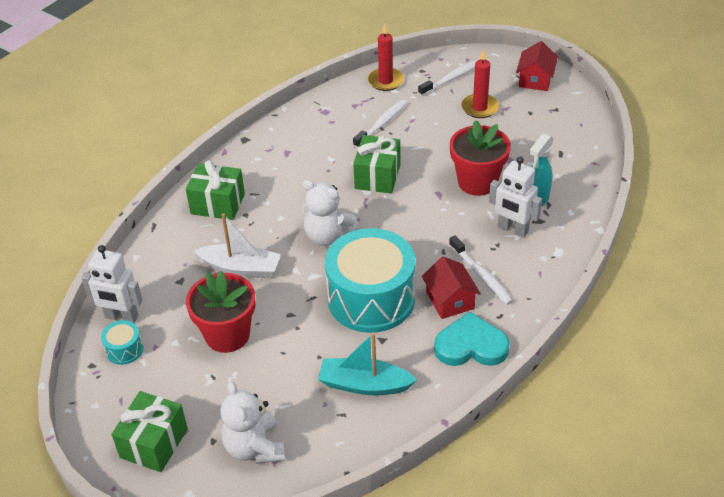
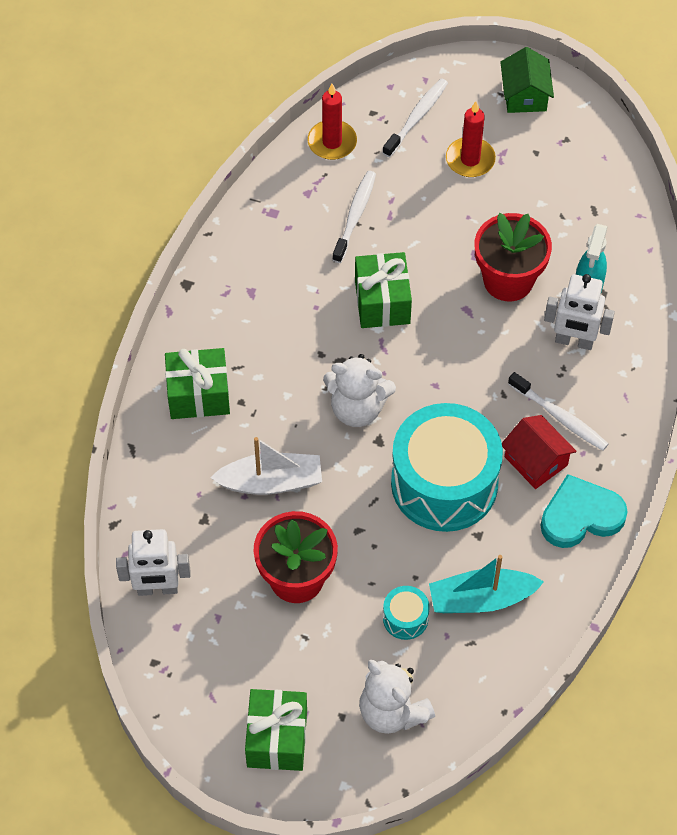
camera: 20 degrees left, 15 degrees up
turquoise drum [101,320,143,365] -> turquoise drum moved to [383,586,430,640]
red house [516,41,558,91] -> green house [500,47,554,113]

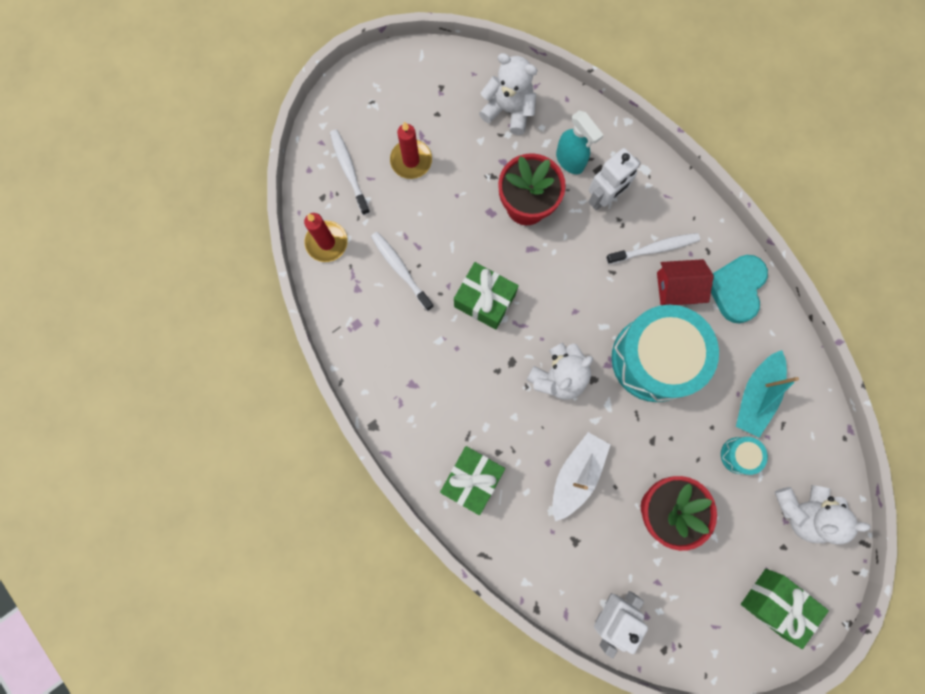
camera: 55 degrees left, 20 degrees up
green house [500,47,554,113] -> none
none -> white teddy bear [479,53,537,135]

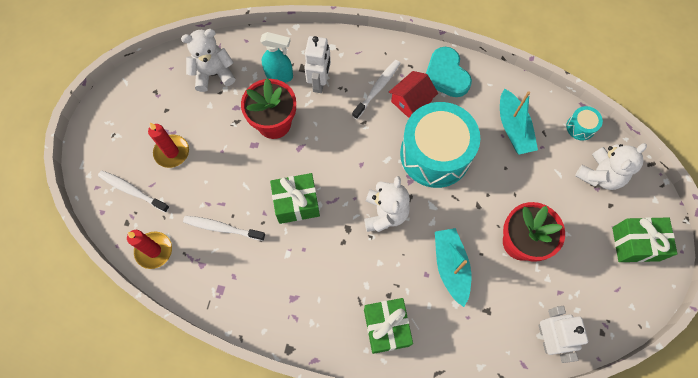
camera: 40 degrees left, 10 degrees down
white boat [552,432,610,521] -> turquoise boat [435,228,471,307]
turquoise drum [721,437,768,475] -> turquoise drum moved to [566,106,603,141]

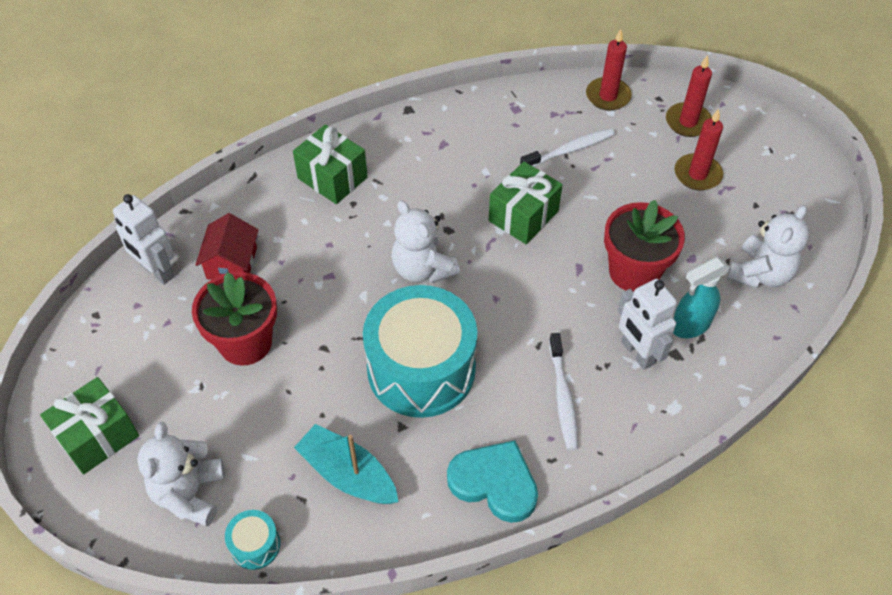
camera: 140 degrees right, 15 degrees down
white toothbrush [98,170,170,213] -> red candle [666,55,712,137]
red house [389,71,438,118] -> red house moved to [195,213,258,280]
turquoise boat [435,228,471,307] -> none

